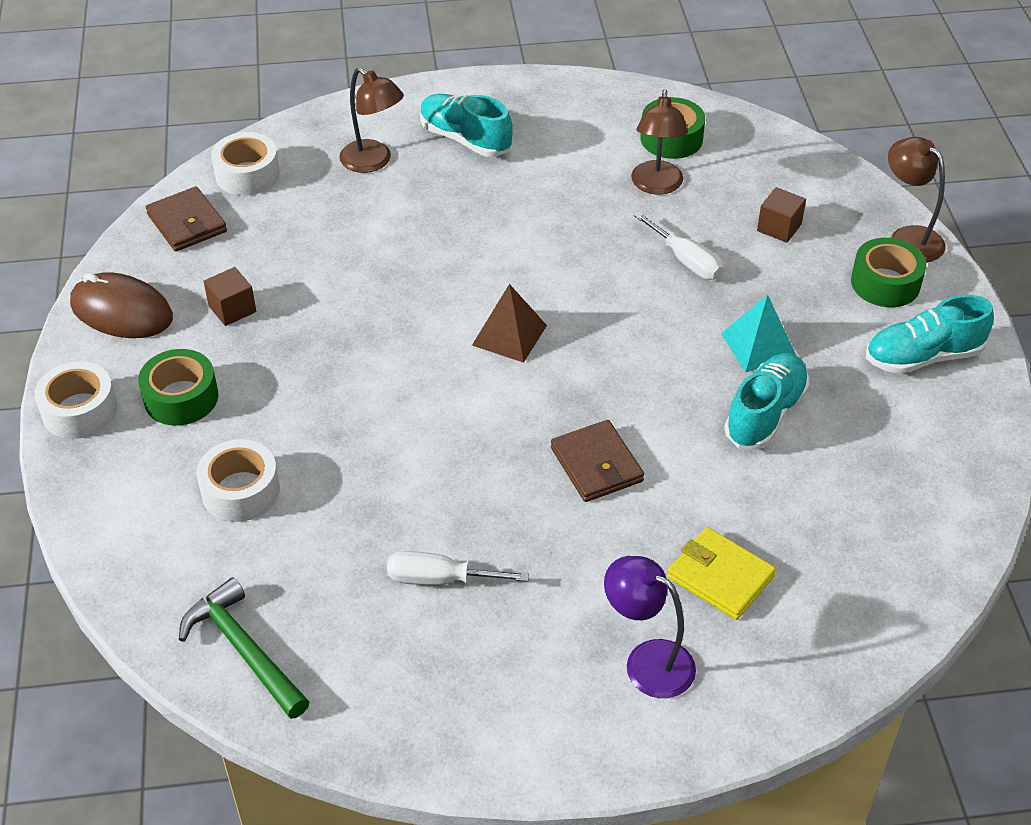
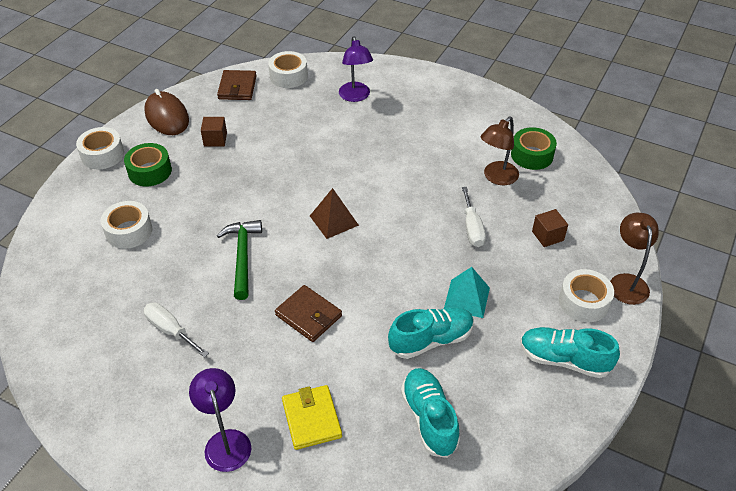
camera: 35 degrees right, 0 degrees up
green hammer [179,577,309,719] -> green hammer moved to [217,220,262,300]
brown lamp [339,67,404,173] -> purple lamp [339,36,373,102]
turquoise shoe [420,94,512,157] -> turquoise shoe moved to [401,368,460,458]
brown wallet [551,420,644,502] -> brown wallet turned 60 degrees counterclockwise [275,285,342,342]
green tape [851,238,926,307] -> white tape [559,269,614,322]

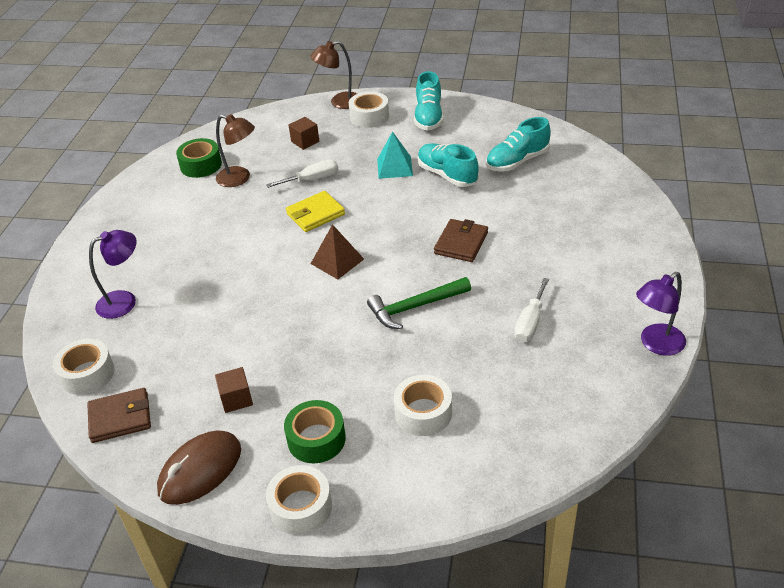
camera: 105 degrees left, 5 degrees down
purple lamp [189,368,251,472] -> purple lamp moved to [636,272,686,356]
yellow wallet [282,385,342,450] -> yellow wallet moved to [286,191,345,232]

